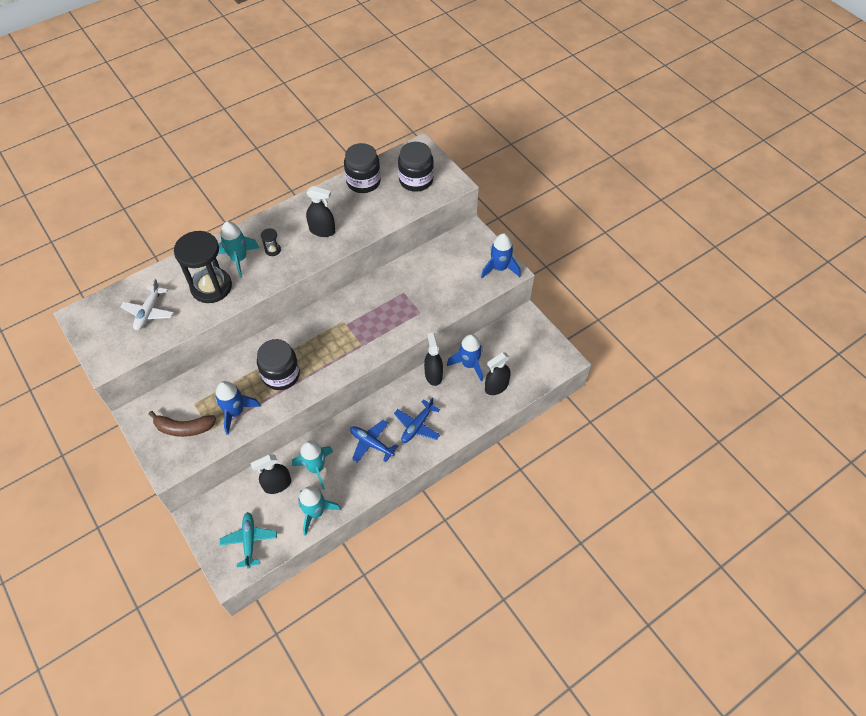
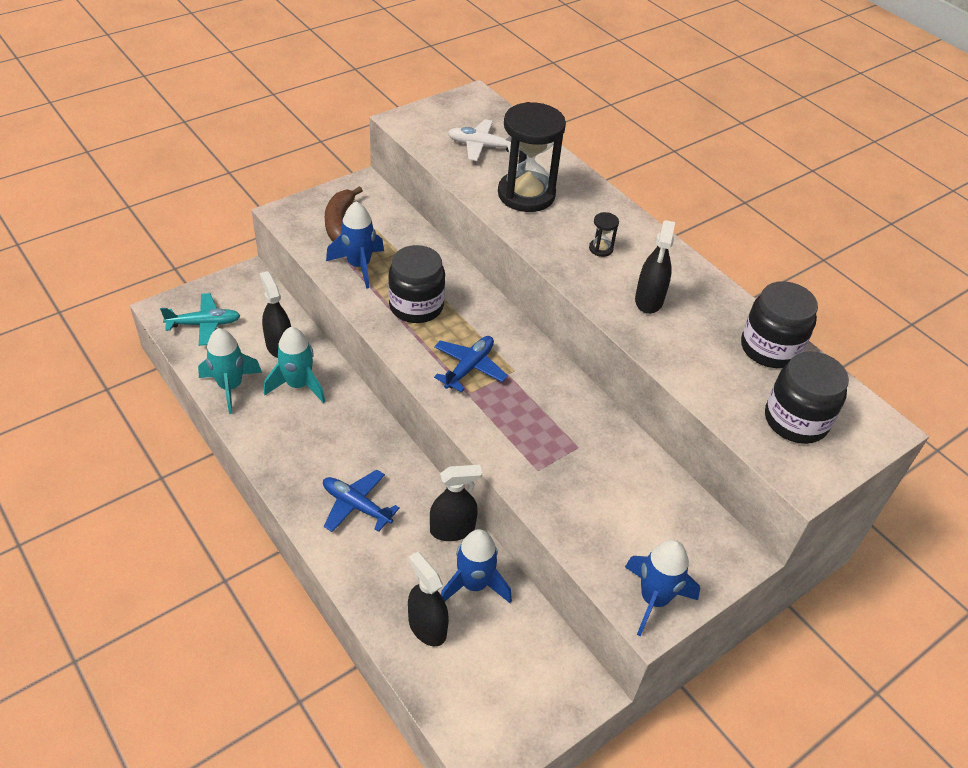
camera: 85 degrees right, 10 degrees down
turquoise rocket [218,221,259,278] -> none
blue plane [350,420,398,463] -> blue plane moved to [434,336,508,392]

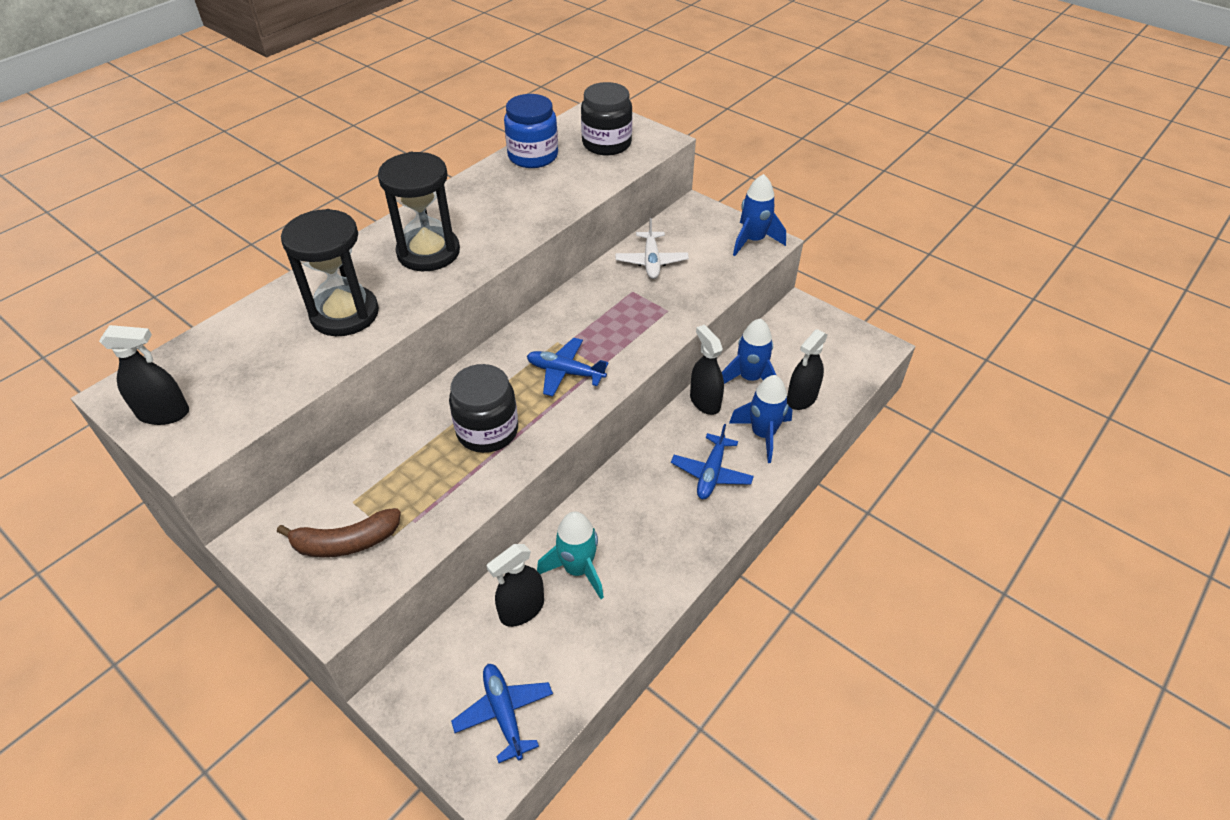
camera: 100 degrees left, 0 degrees up
turquoise plane [160,293,240,346] -> blue plane [451,664,553,763]
turquoise rocket [198,328,262,414] -> none
blue rocket [326,201,384,289] -> blue rocket moved to [729,375,793,463]
white plane [448,119,511,161] -> white plane moved to [615,218,689,279]
black hourglass [589,212,619,257] -> black hourglass [378,152,460,271], size x2.50
black spray bottle [635,220,675,314] -> black spray bottle moved to [99,325,189,425]
black jar [741,281,818,368] -> blue jar [504,94,558,168]

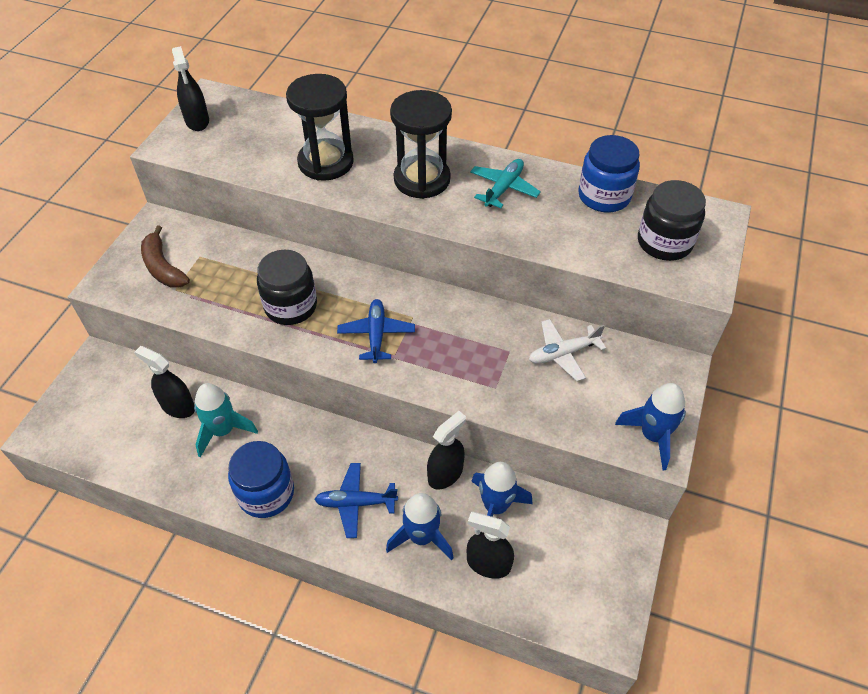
camera: 70 degrees right, 5 degrees up
blue plane [451,664,553,763] -> none
none -> blue jar [228,441,294,518]
none -> turquoise plane [470,159,541,208]

